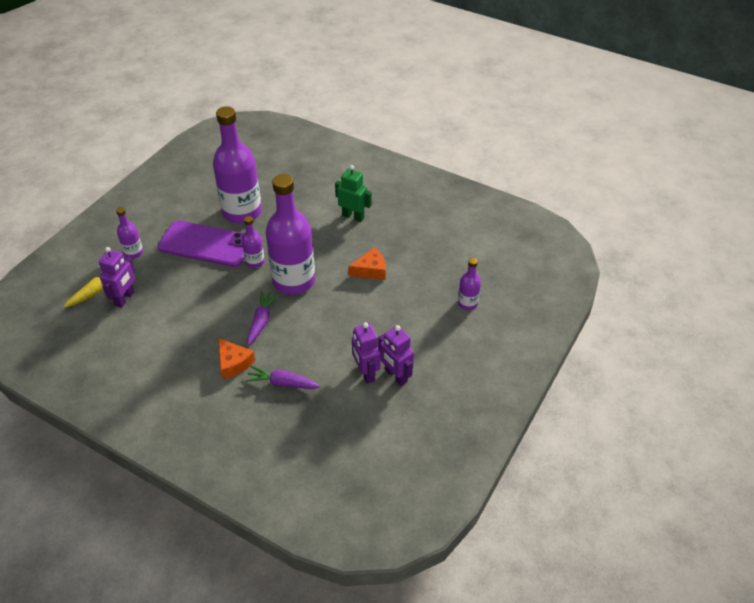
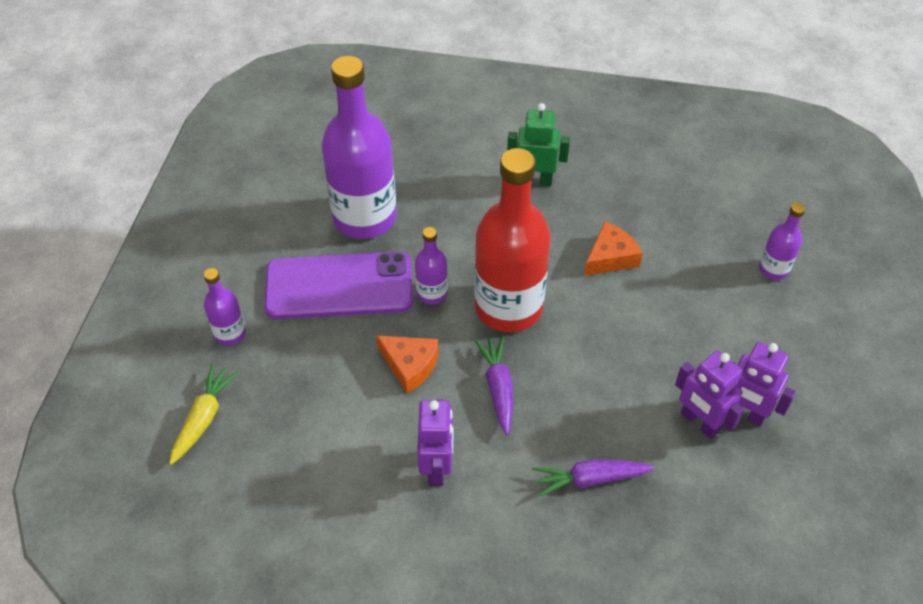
camera: 20 degrees left, 5 degrees up
purple robot [99,247,135,308] -> purple robot moved to [417,400,453,486]
orange cheese [218,338,255,379] -> orange cheese moved to [376,335,439,393]
purple bottle [265,174,315,295] -> red bottle [474,148,551,332]

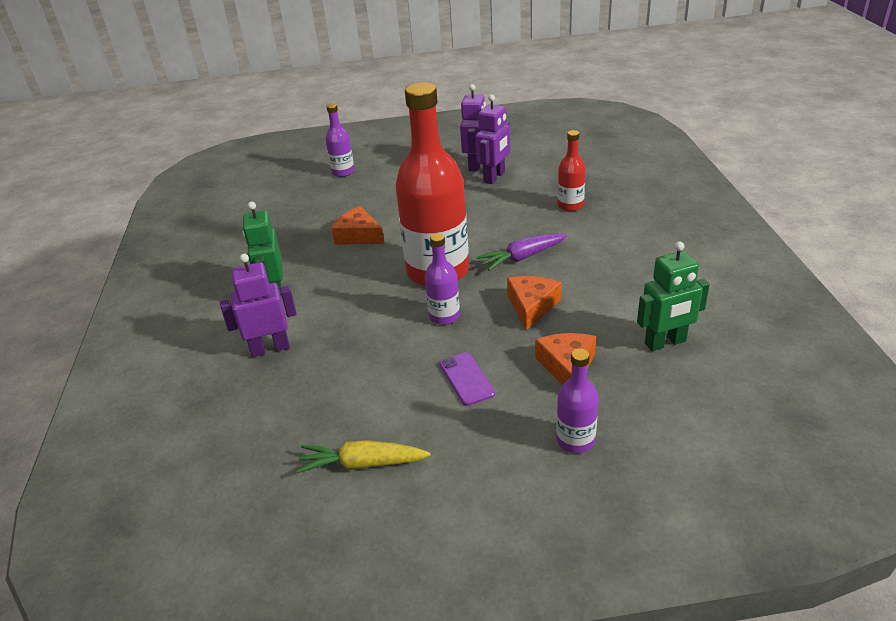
camera: 105 degrees left, 15 degrees down
yellow carrot [169,364,239,465] -> yellow carrot moved to [296,440,431,473]
purple phone [264,251,413,319] -> purple phone [440,352,495,406], size x0.43
purple bottle [321,56,397,239] -> none
purple robot [417,400,453,486] -> purple robot moved to [220,254,297,357]
purple carrot [532,459,654,497] -> red bottle [558,130,586,211]
none -> orange cheese [535,333,596,385]
none -> green robot [637,242,710,351]

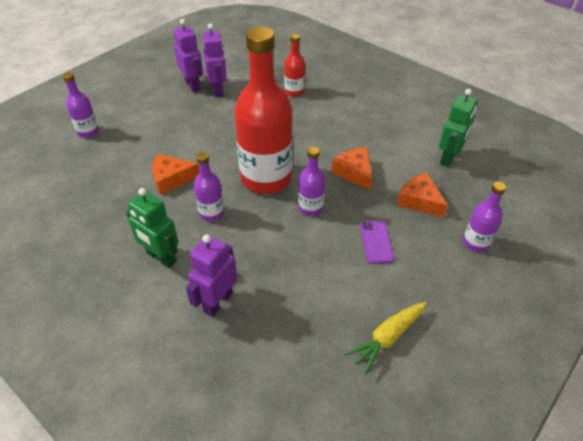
camera: 45 degrees left, 10 degrees up
purple phone [440,352,495,406] -> purple phone turned 60 degrees clockwise [360,221,394,264]
purple carrot [477,233,567,271] -> none
none -> purple bottle [194,152,224,221]

